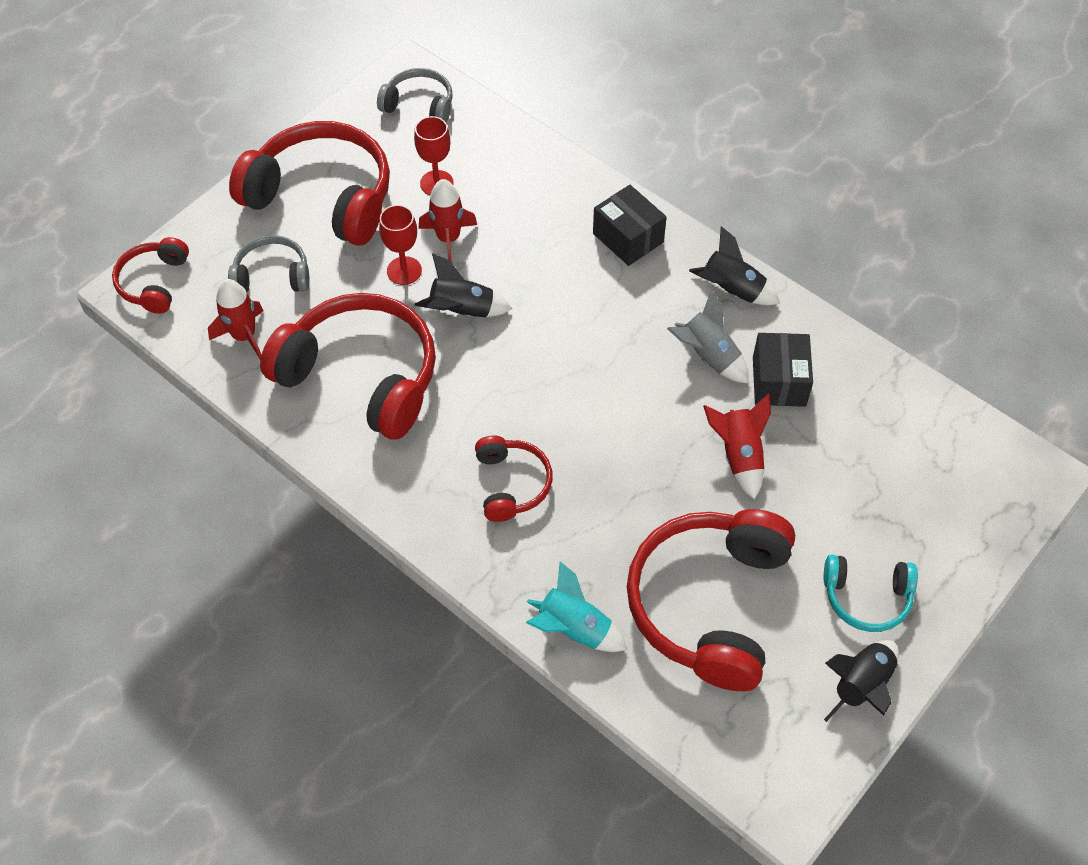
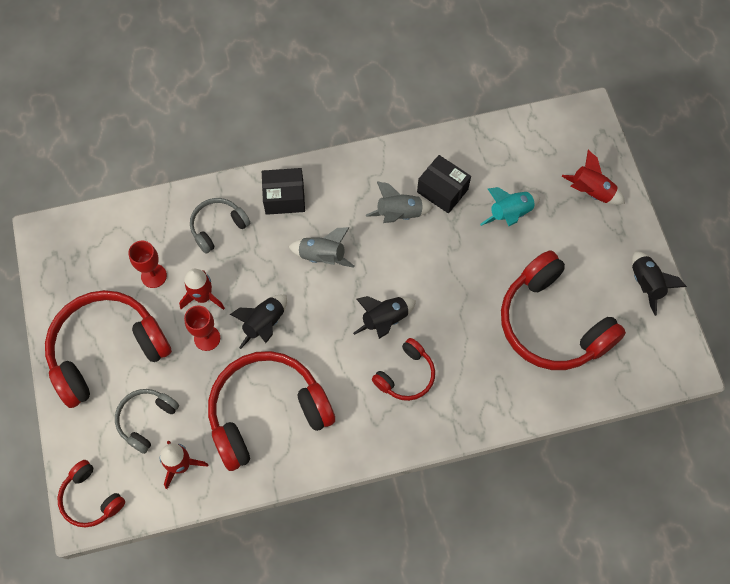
camera: 55 degrees left, 10 degrees up
grey headphones [377,68,453,122] -> grey headphones moved to [190,198,250,253]
red headphones [475,435,553,522] -> red headphones turned 105 degrees clockwise [372,338,435,401]
turquoise rocket [526,562,627,652] -> turquoise rocket moved to [480,187,540,226]
black rocket [689,226,780,305] -> black rocket moved to [353,296,416,339]
red rocket [703,394,771,499] -> red rocket moved to [561,150,625,205]
turquoise headphones [824,555,918,632] -> none
none -> grey rocket [288,227,355,268]

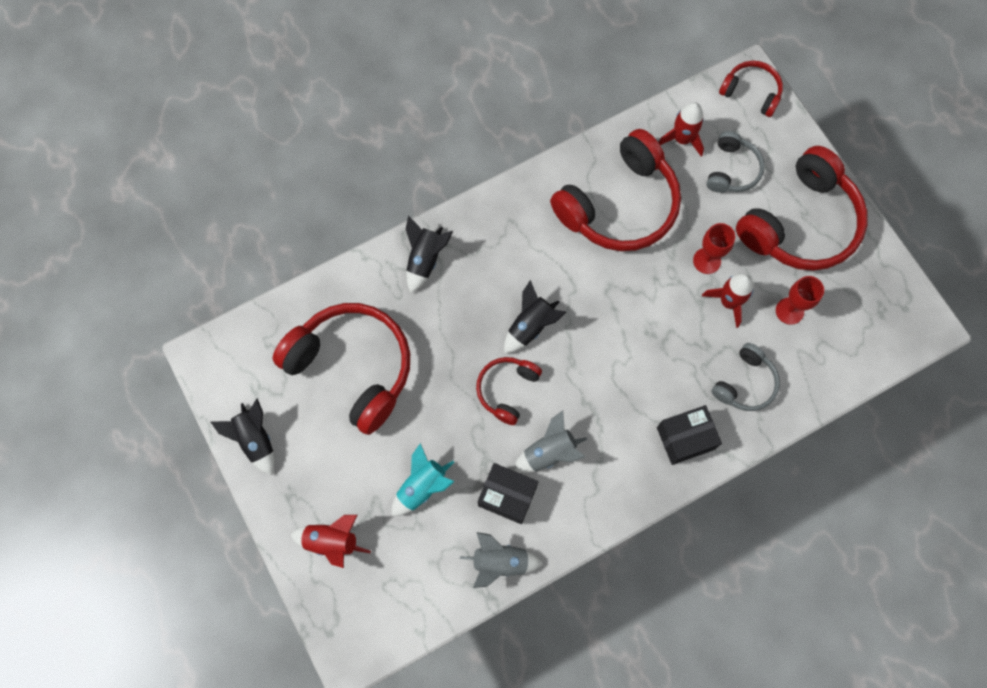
camera: 165 degrees right, 5 degrees up
black rocket [230,295,287,349] -> black rocket moved to [406,215,453,293]
grey rocket [288,227,355,268] -> grey rocket moved to [460,532,543,588]
red headphones [372,338,435,401] -> red headphones moved to [476,357,542,425]

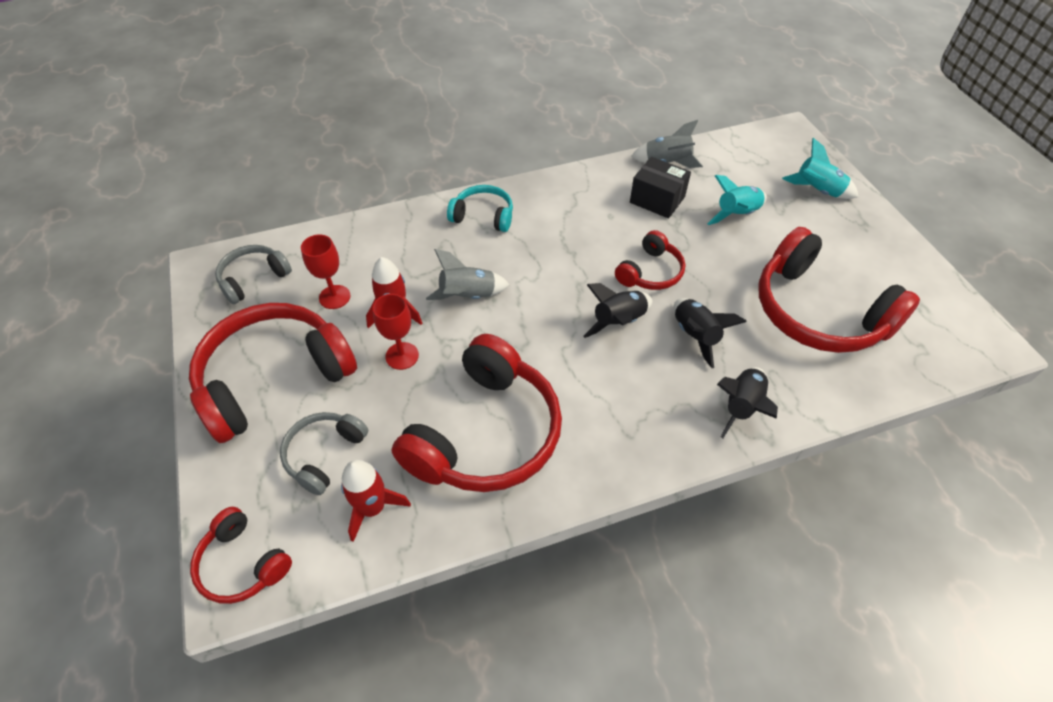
camera: 170 degrees left, 20 degrees down
black rocket [211,398,275,475] -> black rocket moved to [674,298,747,368]
red rocket [290,515,371,568] -> turquoise rocket [782,138,858,199]
grey rocket [513,411,587,473] -> grey rocket moved to [426,249,510,300]
red headphones [550,129,681,251] -> red headphones turned 150 degrees clockwise [392,334,562,492]
black box [657,405,722,465] -> turquoise headphones [447,185,513,232]
grey headphones [711,343,780,411] -> grey headphones moved to [215,245,292,304]

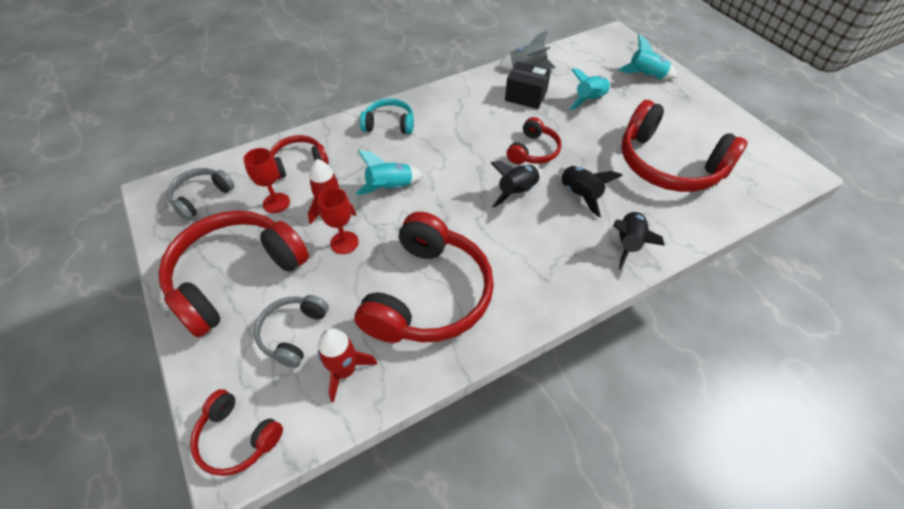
camera: 10 degrees left, 0 degrees up
grey rocket [426,249,510,300] -> turquoise rocket [356,150,423,195]
none -> red headphones [270,135,328,180]

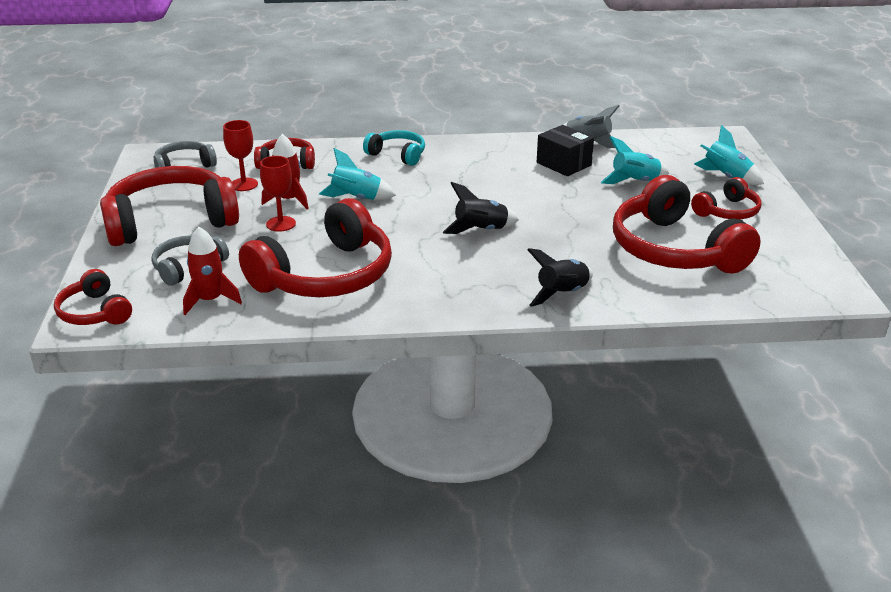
camera: 25 degrees right, 20 degrees down
red headphones [507,117,562,164] -> red headphones moved to [691,177,761,219]
black rocket [559,166,623,217] -> none

